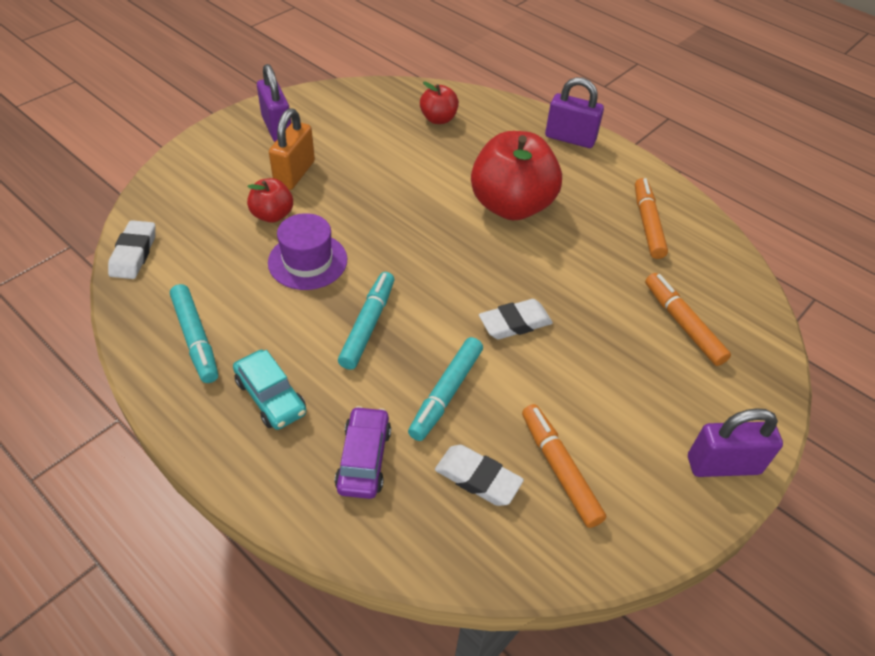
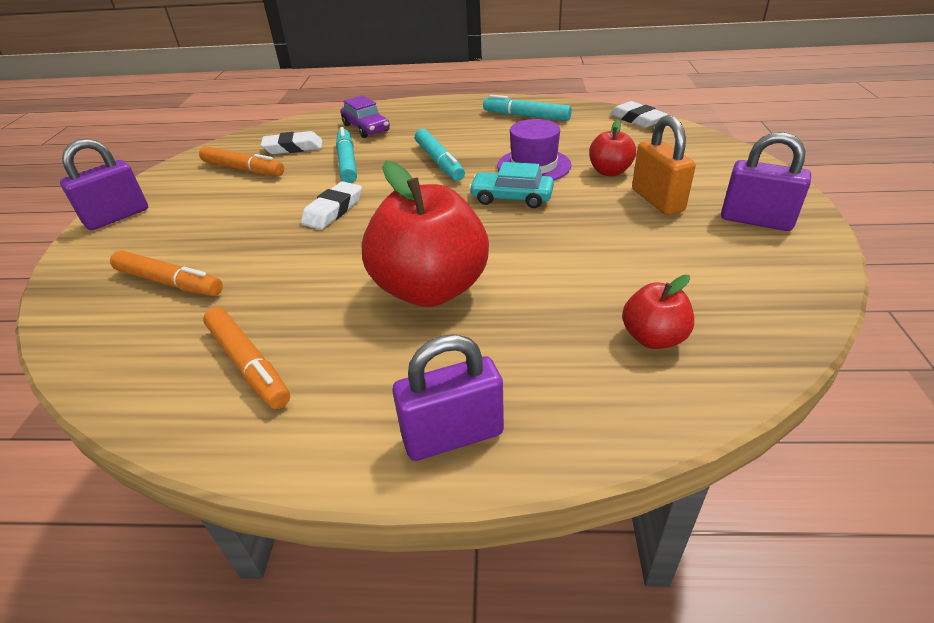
camera: 145 degrees right, 10 degrees down
turquoise car [233,350,307,430] -> turquoise car moved to [469,162,554,208]

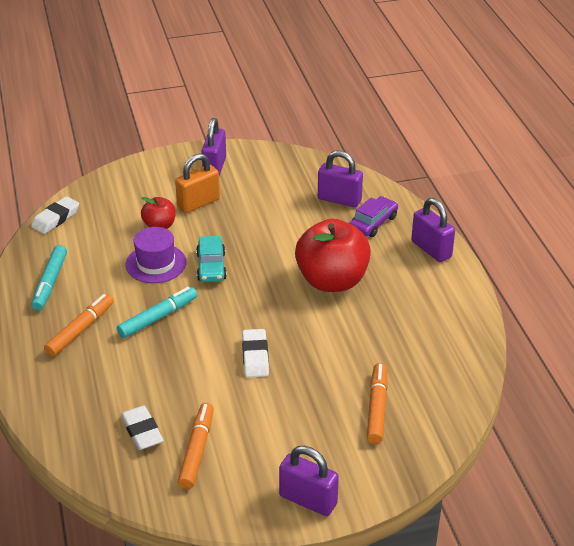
camera: 110 degrees left, 0 degrees up
orange marker [203,307,290,409] -> orange marker moved to [44,294,114,357]
white eraser [301,181,362,230] -> white eraser turned 75 degrees clockwise [242,329,269,377]
turquoise marker [336,127,357,183] -> none
purple car [341,95,390,138] -> purple car moved to [349,196,398,237]
red apple [622,275,694,349] -> purple padlock [318,151,363,207]

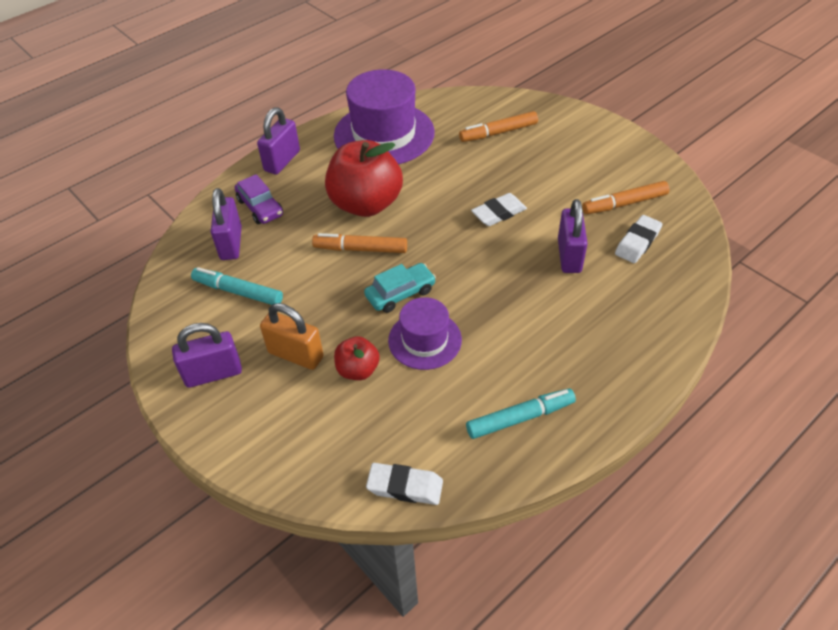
camera: 115 degrees left, 10 degrees up
orange marker [44,294,114,357] -> orange marker moved to [312,233,407,253]
turquoise marker [117,287,197,338] -> turquoise marker moved to [191,267,283,305]
purple padlock [279,446,339,516] -> purple padlock moved to [558,199,588,273]
purple car [349,196,398,237] -> purple car turned 135 degrees counterclockwise [235,174,283,224]
none -> purple hat [334,69,435,164]

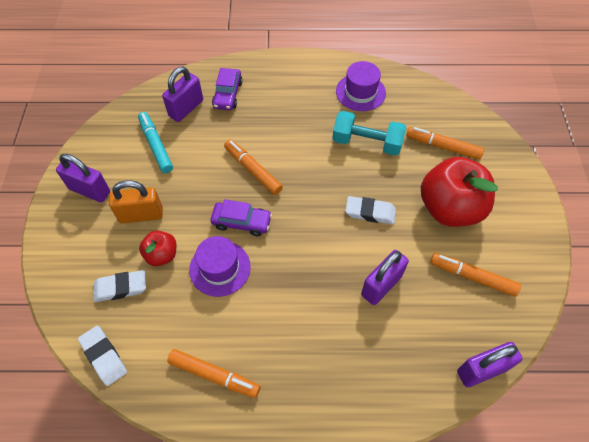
camera: 40 degrees right, 10 degrees up
purple padlock [257,107,300,174] -> purple padlock moved to [457,342,523,387]
orange padlock [260,303,324,370] -> orange padlock turned 75 degrees counterclockwise [109,180,163,224]
red apple [325,140,403,217] -> red apple moved to [421,157,498,227]
purple hat [334,69,435,164] -> purple hat [336,61,386,111], size x0.57
turquoise car [364,263,436,313] -> purple car [210,199,272,236]
turquoise marker [466,388,576,439] -> orange marker [167,349,260,398]
white eraser [615,215,662,263] -> white eraser moved to [93,270,146,302]
none -> turquoise dumbbell [332,111,406,156]

